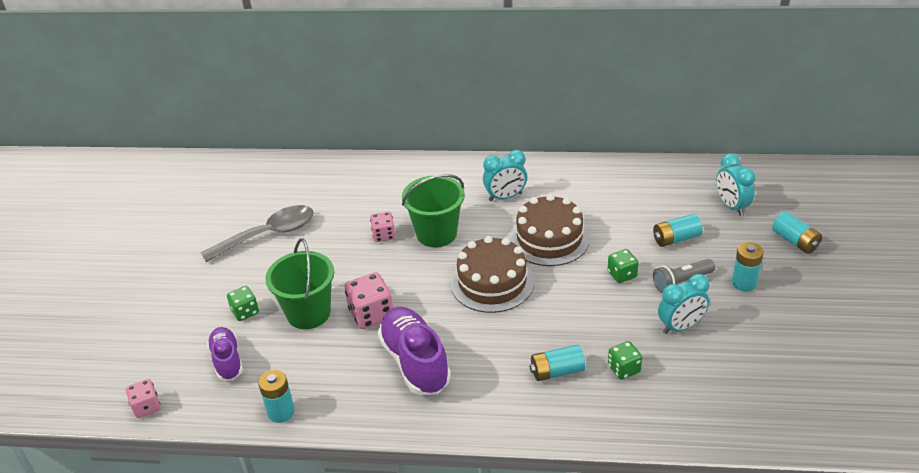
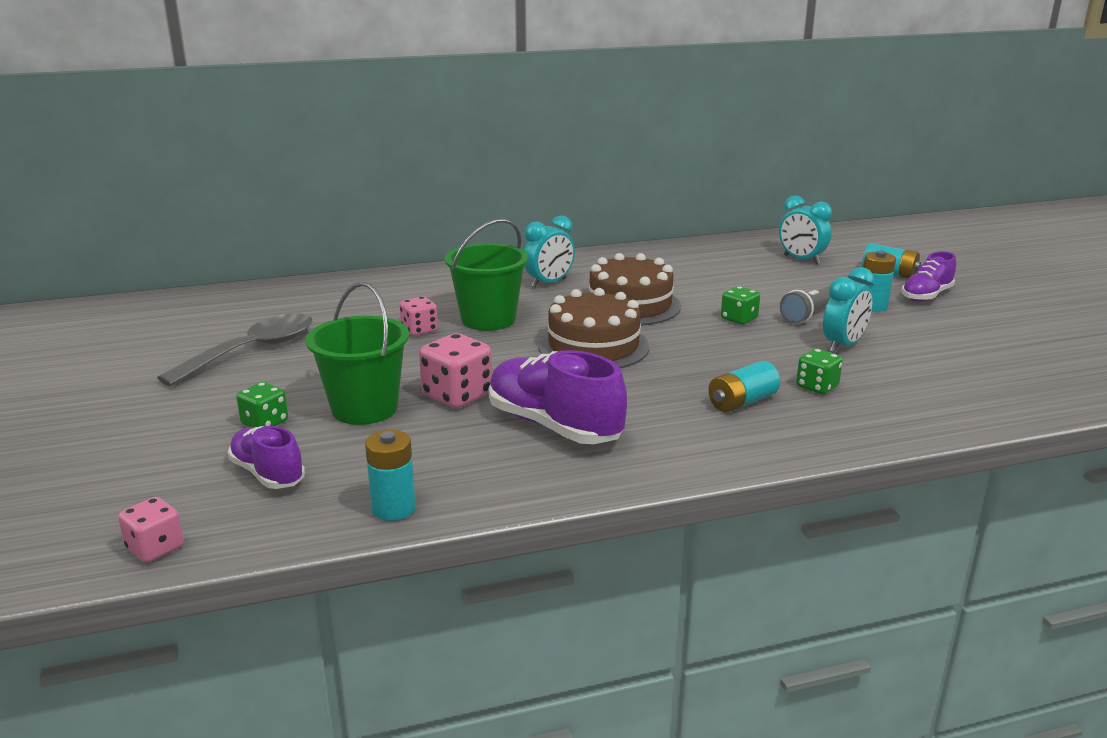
camera: 25 degrees left, 15 degrees down
turquoise battery [653,214,703,247] -> none
none -> purple shoe [902,251,956,302]

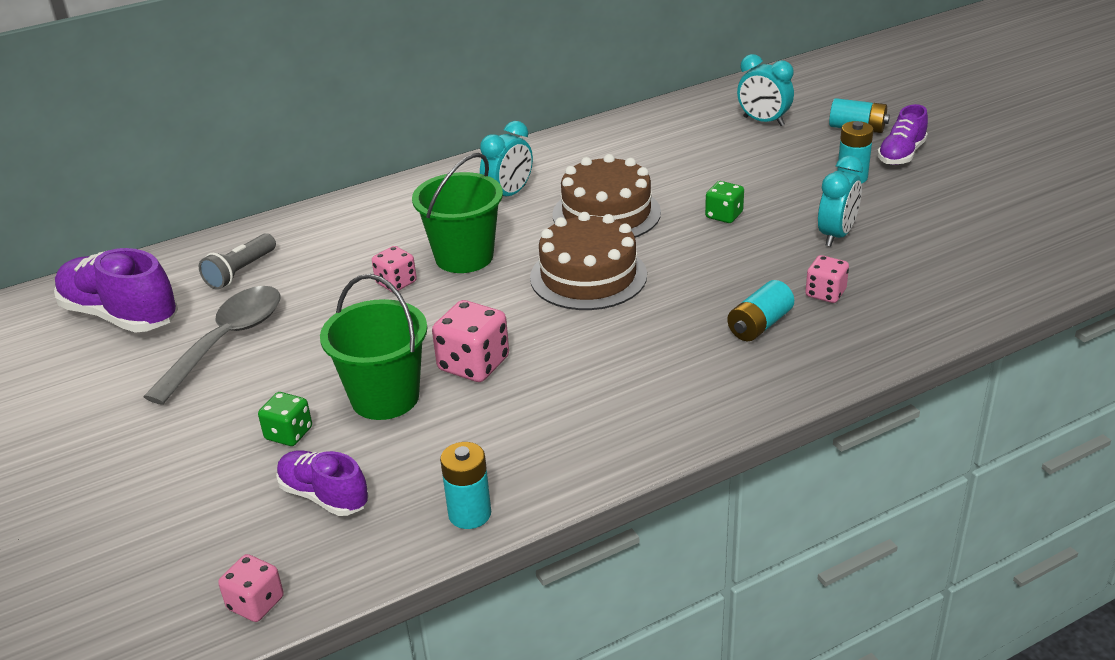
camera: 10 degrees left, 10 degrees up
purple shoe [489,350,627,444] -> purple shoe moved to [54,248,178,333]
grey flashlight [780,287,830,324] -> grey flashlight moved to [199,233,276,290]
green dice [796,348,843,394] -> pink dice [805,255,849,303]

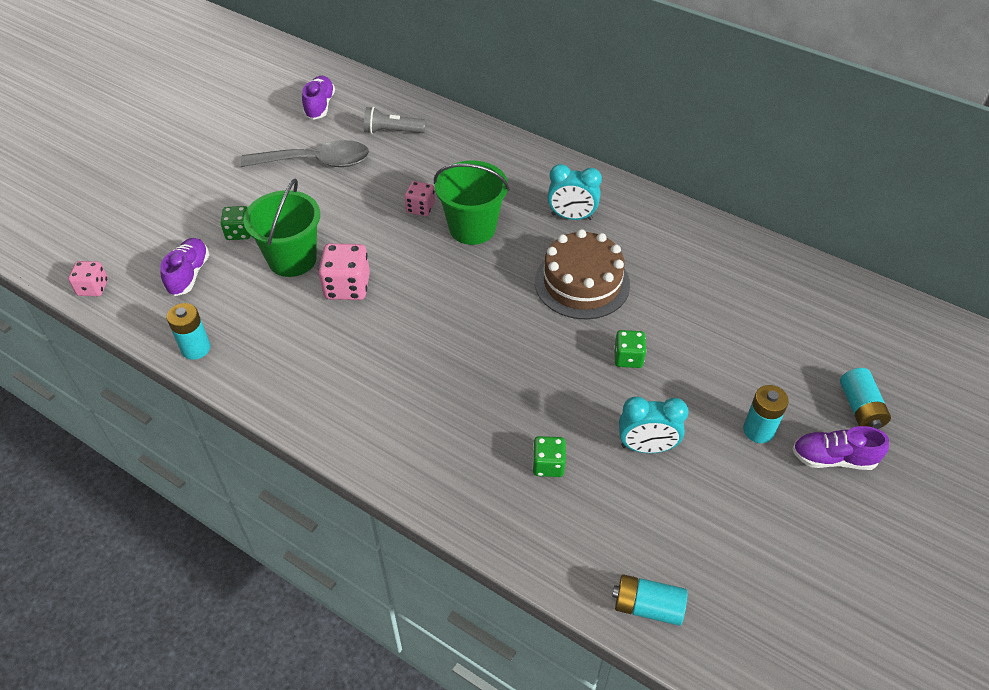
camera: 60 degrees right, 15 degrees up
purple shoe [54,248,178,333] -> purple shoe [302,76,335,120], size x0.61
brown cake [530,212,647,310] -> none
turquoise battery [727,280,794,341] -> turquoise battery moved to [612,574,688,626]
turquoise clock [737,54,794,126] -> none
pink dice [805,255,849,303] -> green dice [532,436,566,477]

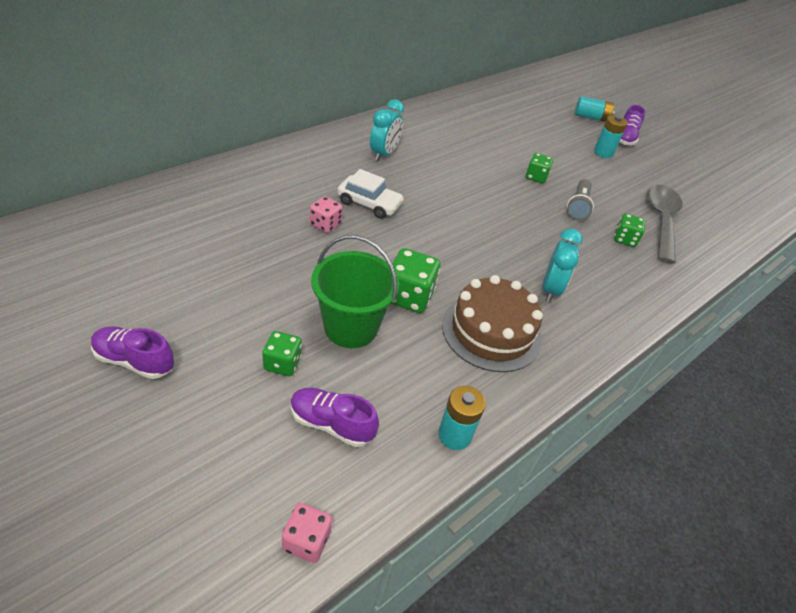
camera: 80 degrees left, 5 degrees down
grey spoon [240,140,370,167] -> grey spoon moved to [647,185,682,264]
purple shoe [302,76,335,120] -> purple shoe moved to [91,326,174,379]
pink dice [318,243,370,300] -> green dice [390,248,440,313]
grey flashlight [364,107,426,134] -> grey flashlight moved to [567,179,594,220]
green bucket [434,161,509,245] -> white car [337,169,404,219]
brown cake [535,229,630,320] -> brown cake moved to [442,275,543,372]
turquoise battery [612,574,688,626] -> none
turquoise clock [619,397,689,453] -> turquoise clock moved to [542,228,583,302]

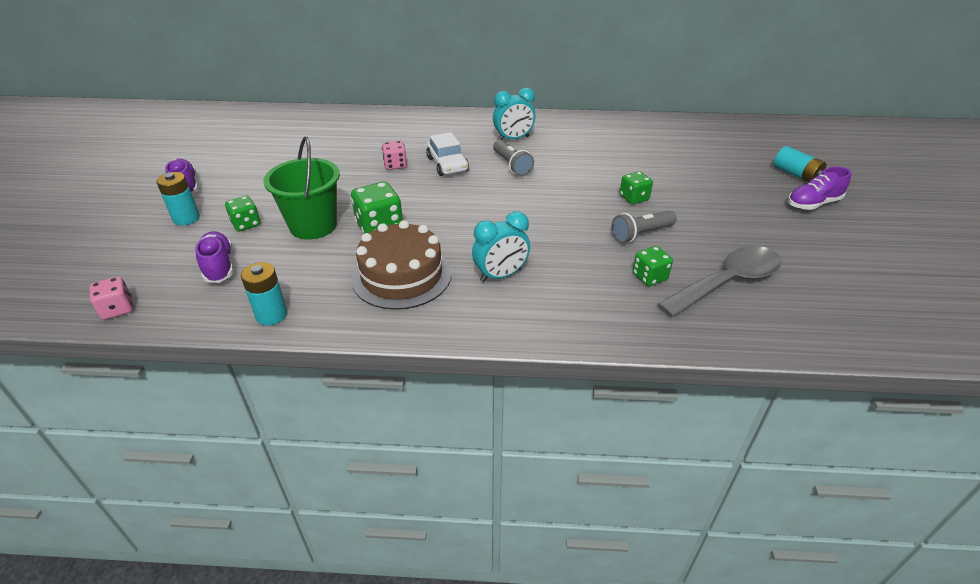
camera: 50 degrees right, 5 degrees down
turquoise battery [594,115,628,158] -> turquoise battery moved to [156,172,200,226]
none -> grey flashlight [493,140,534,176]

